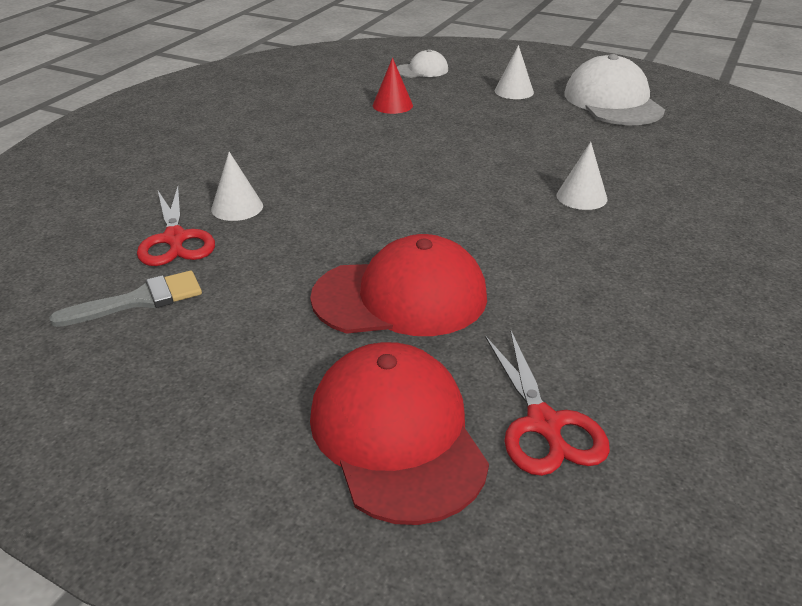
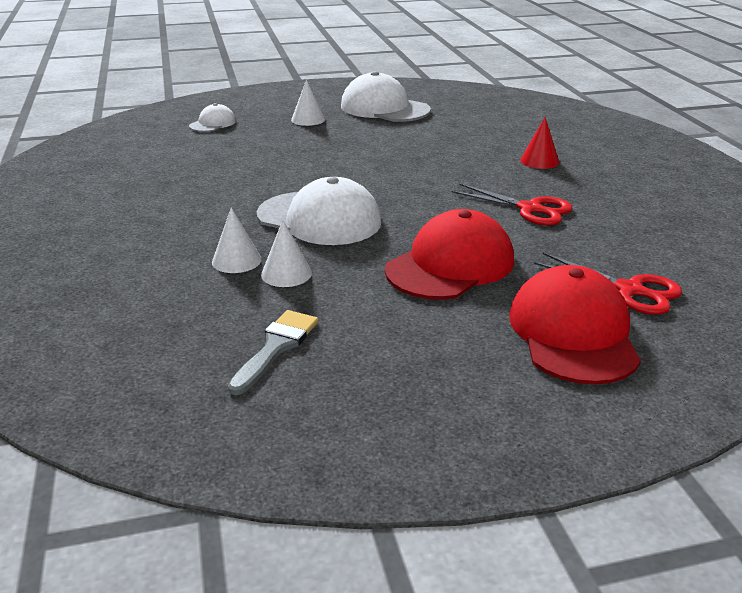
camera: 40 degrees left, 5 degrees down
red scissors [137,187,215,266] -> red scissors moved to [452,184,572,225]
red cap [310,342,489,525] -> red cap turned 60 degrees clockwise [509,265,641,385]
red cone [373,58,413,114] -> red cone moved to [520,117,559,169]
white cone [556,142,607,210] -> white cone moved to [261,220,312,287]
none -> white cap [257,177,381,245]

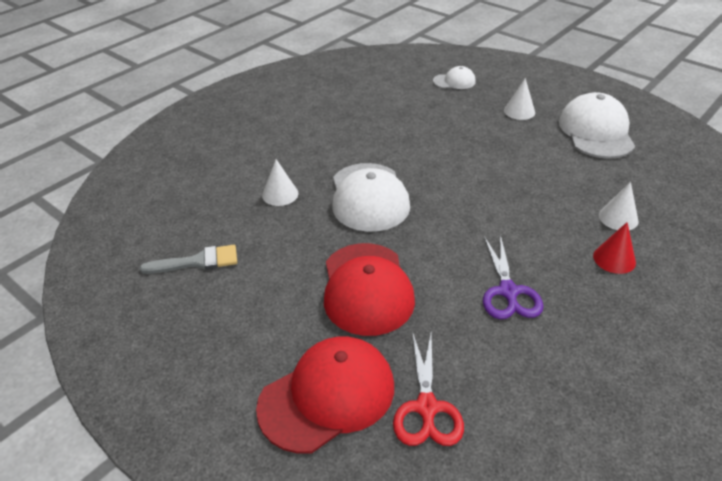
camera: 55 degrees right, 10 degrees up
white cone [261,220,312,287] -> white cone moved to [599,182,639,230]
red cap [385,209,514,300] -> red cap turned 75 degrees clockwise [324,243,415,336]
red scissors [452,184,572,225] -> purple scissors [483,234,544,319]

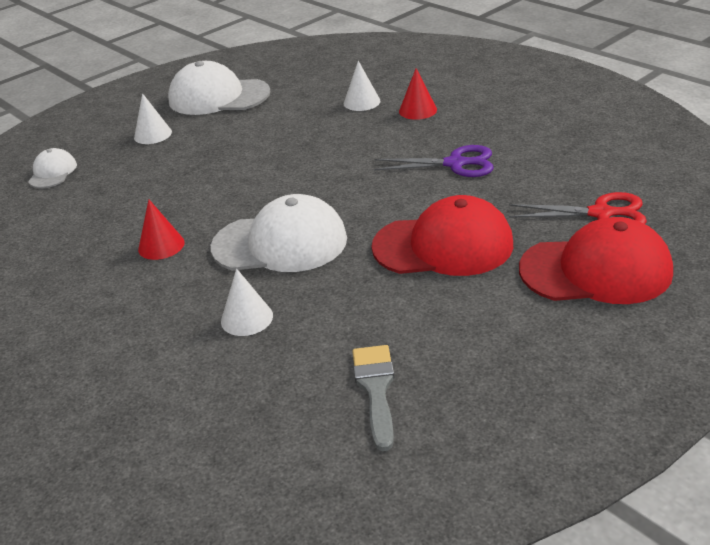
camera: 80 degrees left, 5 degrees down
red cap [256,336,394,454] -> red cap turned 120 degrees clockwise [519,217,673,304]
none -> red cone [138,200,185,260]

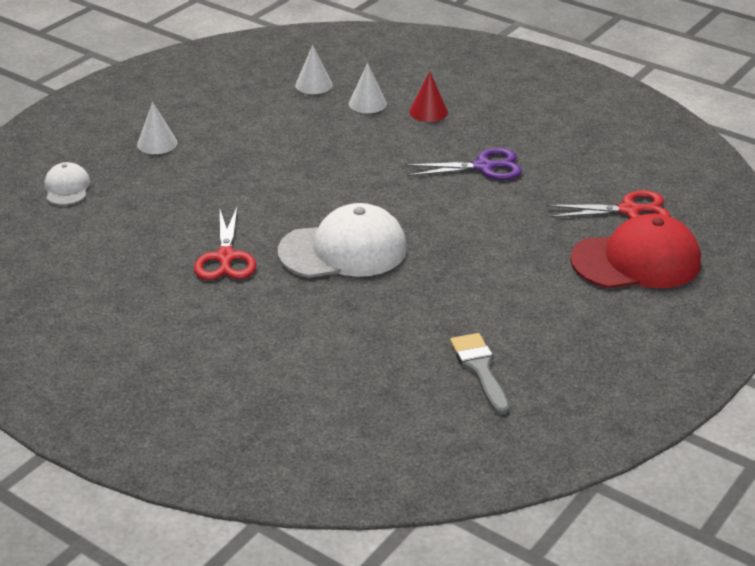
camera: 15 degrees left, 0 degrees up
red cone [138,200,185,260] -> red scissors [194,207,256,280]
white cap [168,61,270,115] -> none
white cone [221,268,273,336] -> white cone moved to [295,45,333,94]
red cap [372,195,513,276] -> none

